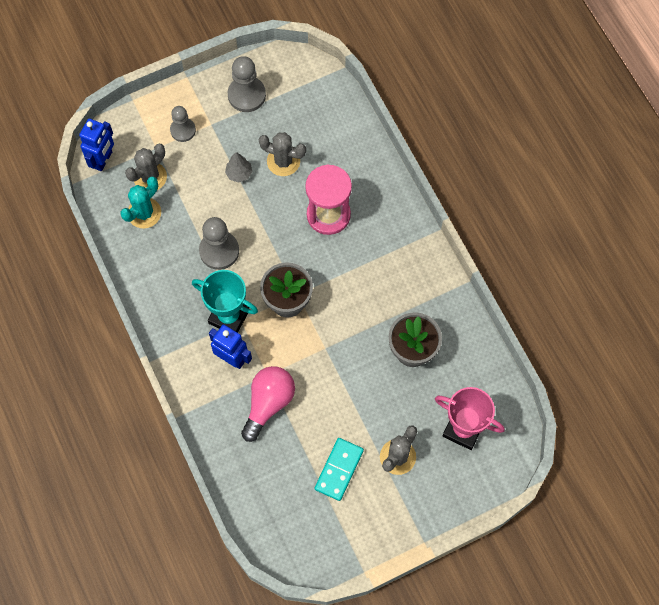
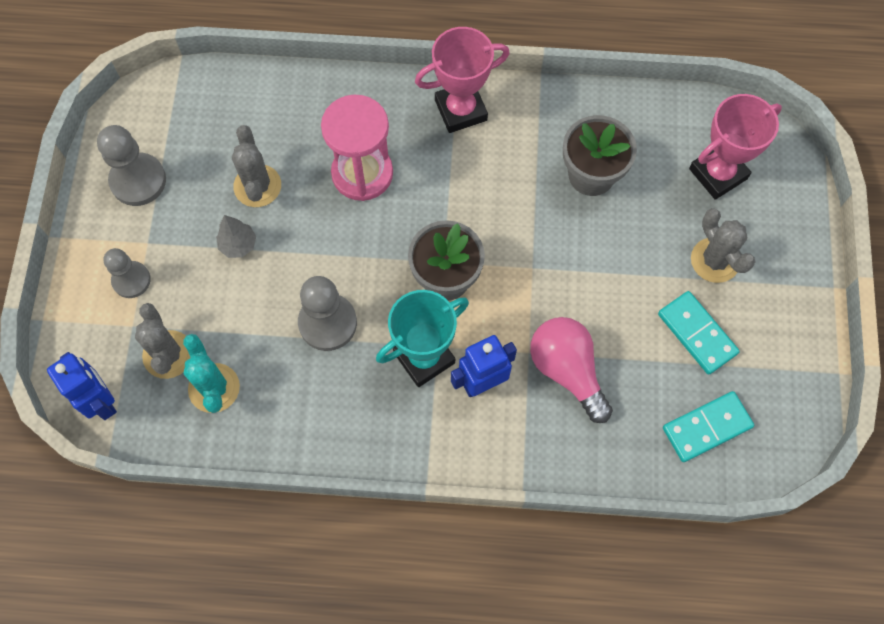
camera: 60 degrees left, 0 degrees up
grey cactus [259,132,306,176] -> grey cactus turned 60 degrees counterclockwise [232,125,281,207]
none -> pink trophy [415,27,510,133]
none -> turquoise domino [663,391,754,462]

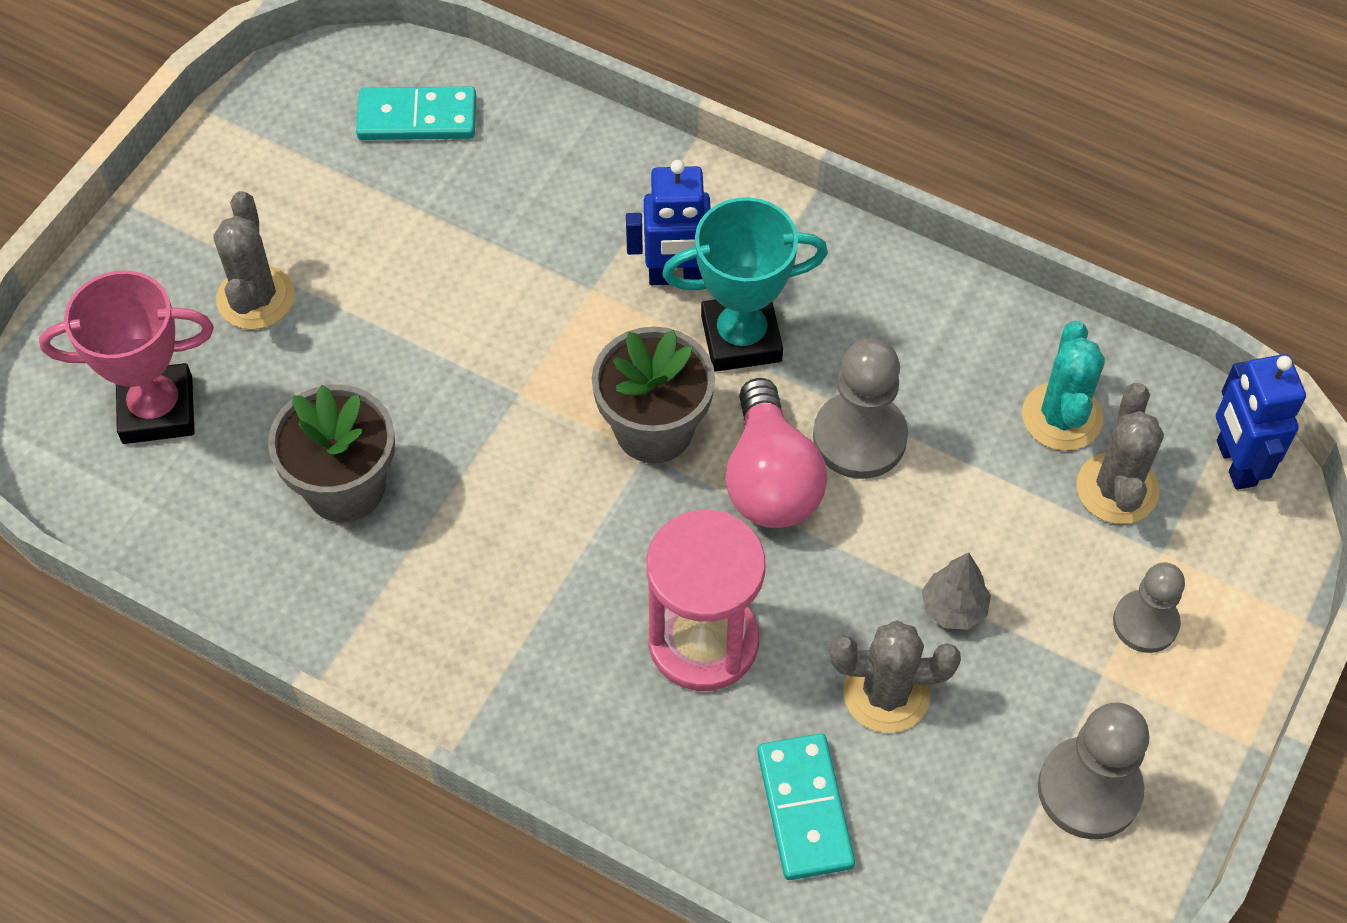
camera: 155 degrees left, 10 degrees down
grey cactus [232,125,281,207] -> grey cactus turned 75 degrees clockwise [830,620,961,733]
pink trophy [415,27,510,133] -> none
pink light bulb [530,317,613,423] -> pink light bulb moved to [725,378,827,528]
turquoise domino [658,291,740,375] -> turquoise domino moved to [757,733,855,880]

